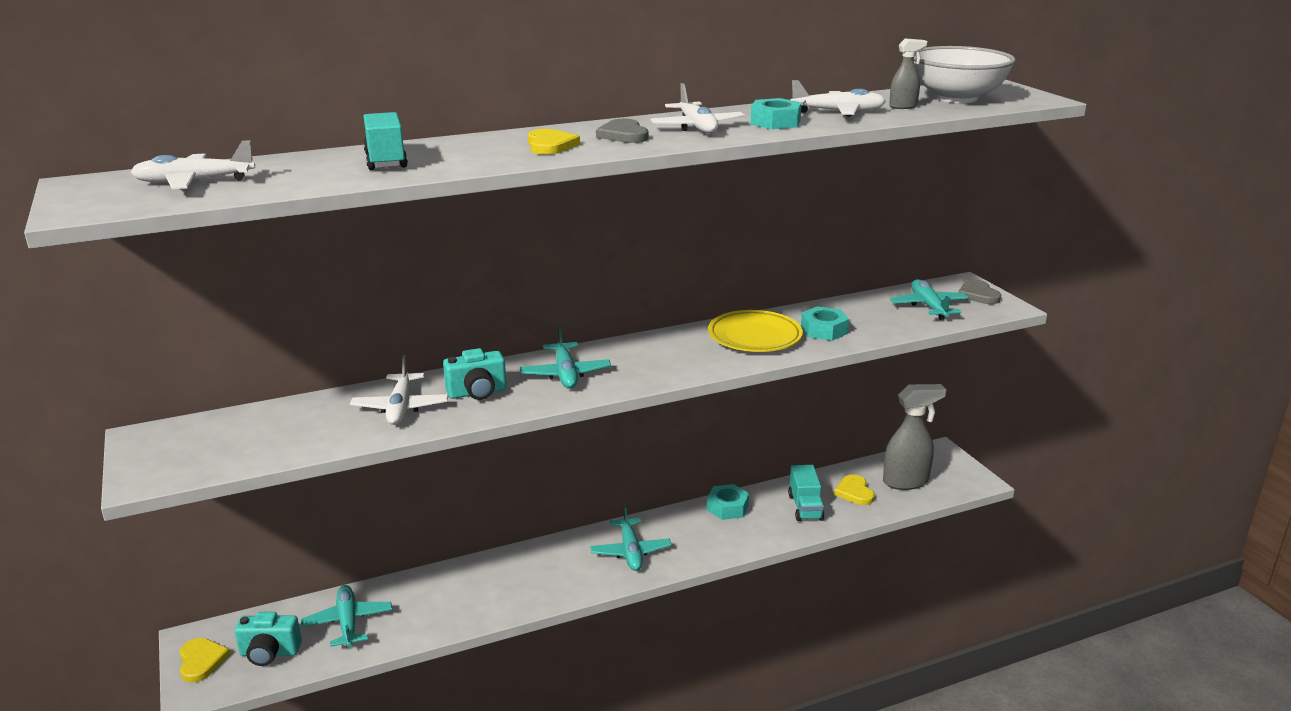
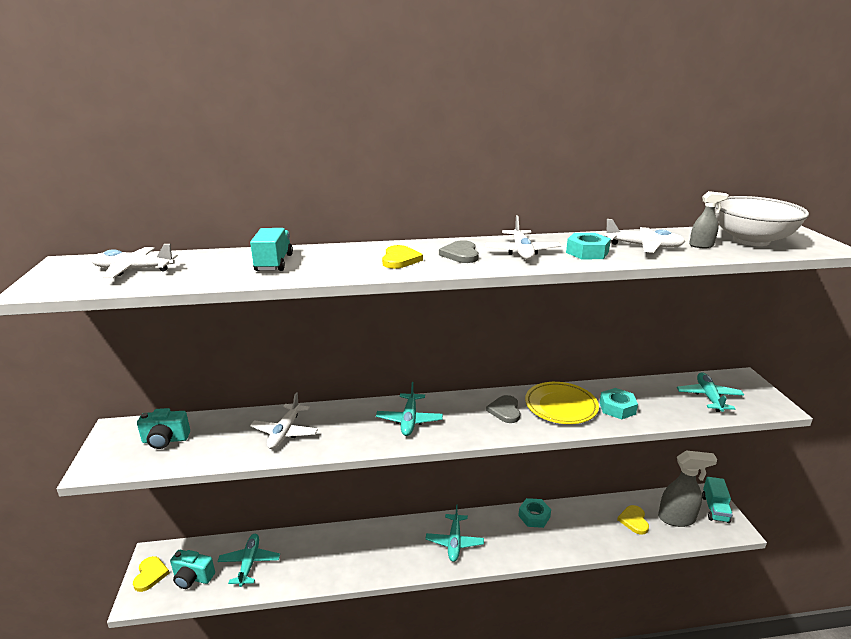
camera: 15 degrees right, 0 degrees up
turquoise camera [443,348,507,400] -> turquoise camera moved to [137,408,190,449]
turquoise truck [788,465,825,521] -> turquoise truck moved to [702,477,733,523]
grey heart [958,279,1001,304] -> grey heart moved to [486,395,520,423]

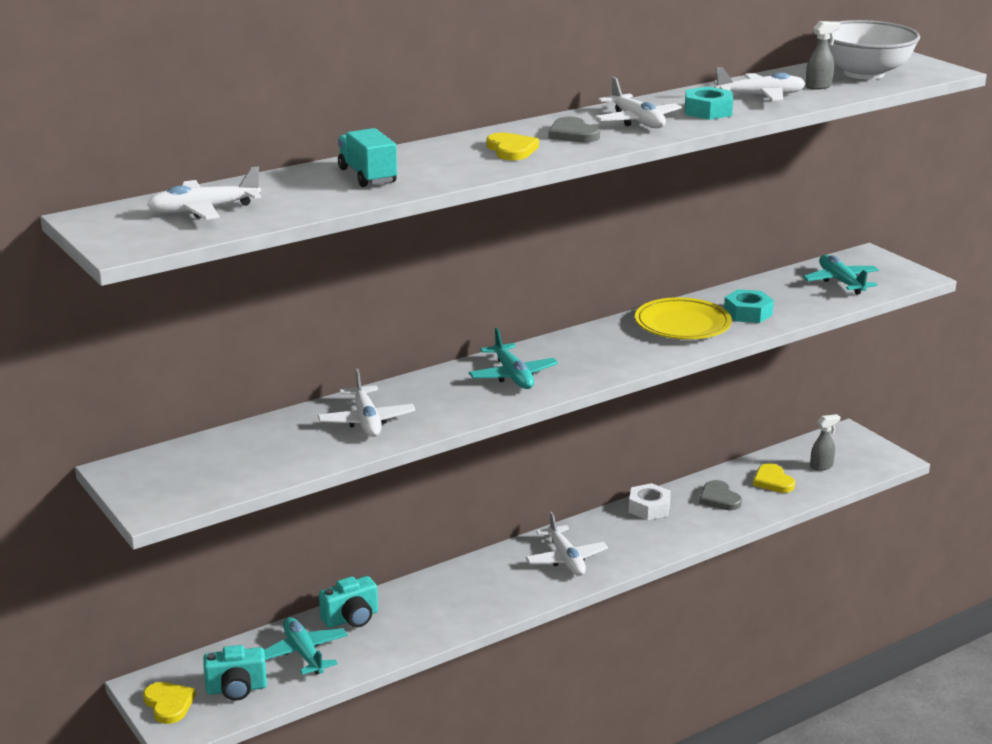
camera: 25 degrees left, 0 degrees up
turquoise camera [137,408,190,449] -> turquoise camera moved to [319,576,378,628]
turquoise plane [425,505,484,562] -> white plane [526,512,608,576]
grey heart [486,395,520,423] -> grey heart moved to [699,480,742,510]
turquoise nut [518,498,551,528] -> white nut [629,483,671,520]
grey spray bottle [658,450,717,527] -> grey spray bottle [810,414,841,471], size x0.50
turquoise truck [702,477,733,523] -> none

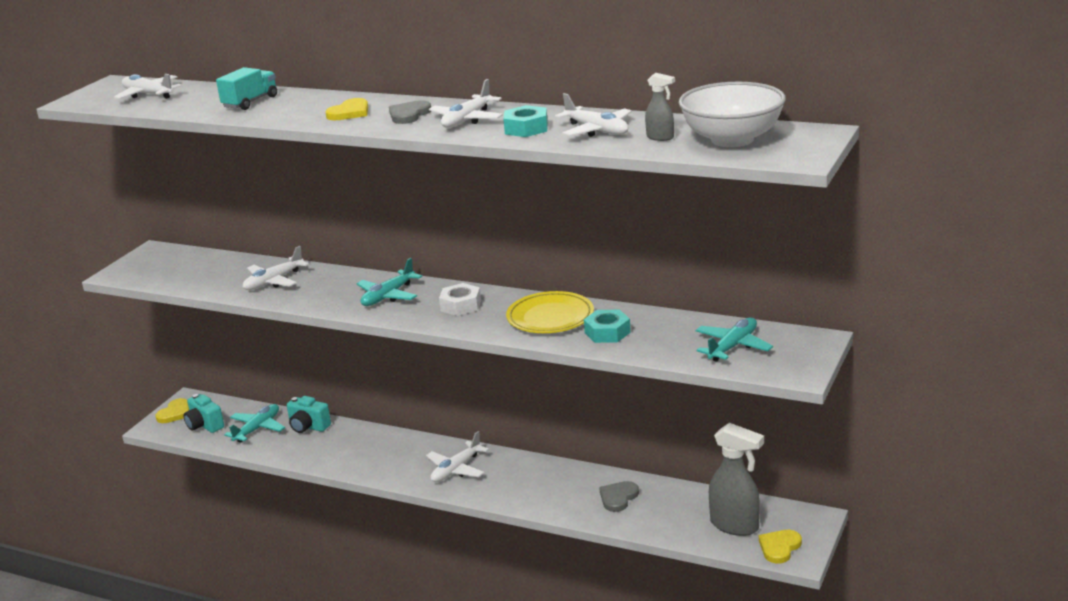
camera: 60 degrees right, 0 degrees up
white nut [629,483,671,520] -> white nut moved to [439,283,481,316]
yellow heart [753,463,795,493] -> yellow heart moved to [759,530,802,563]
grey spray bottle [810,414,841,471] -> grey spray bottle [709,423,764,536], size x2.00

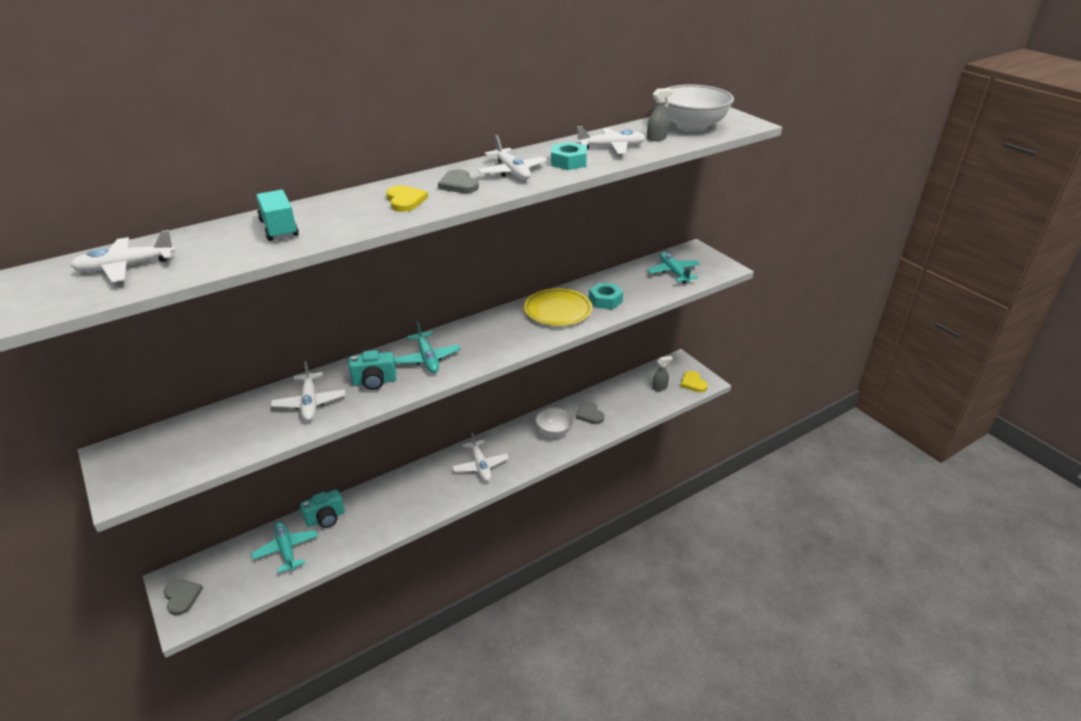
camera: 60 degrees left, 10 degrees up
yellow heart [155,398,189,423] -> grey heart [164,579,203,616]
turquoise camera [183,394,224,433] -> turquoise camera moved to [349,350,396,390]
white nut [439,283,481,316] -> none
grey spray bottle [709,423,764,536] -> grey spray bottle [652,356,673,391], size x0.50
none -> white bowl [535,407,574,437]

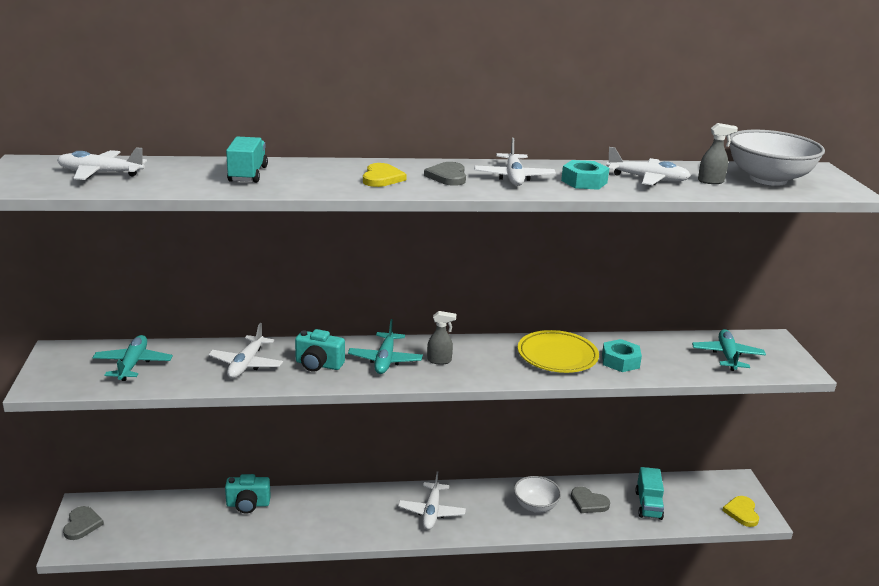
camera: 25 degrees right, 10 degrees down
turquoise plane [251,522,318,573] -> turquoise plane moved to [93,335,173,381]
grey heart [576,401,604,424] -> grey heart turned 60 degrees counterclockwise [571,487,610,513]
grey spray bottle [652,356,673,391] -> grey spray bottle moved to [427,311,456,365]
none -> turquoise truck [635,467,664,520]

